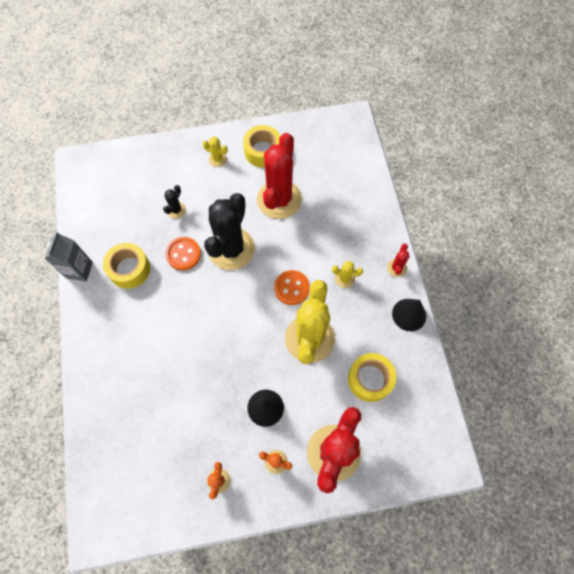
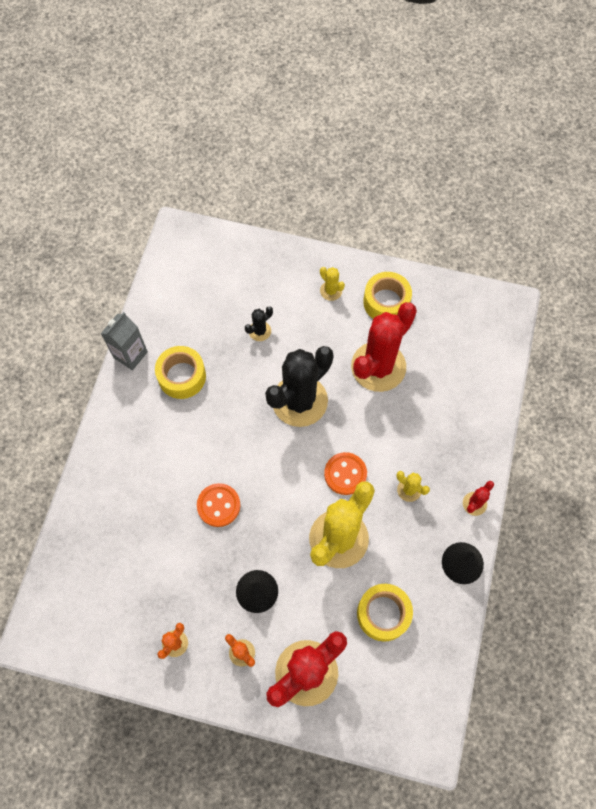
camera: 25 degrees right, 0 degrees up
orange button [165,237,201,270] -> orange button moved to [197,483,240,527]

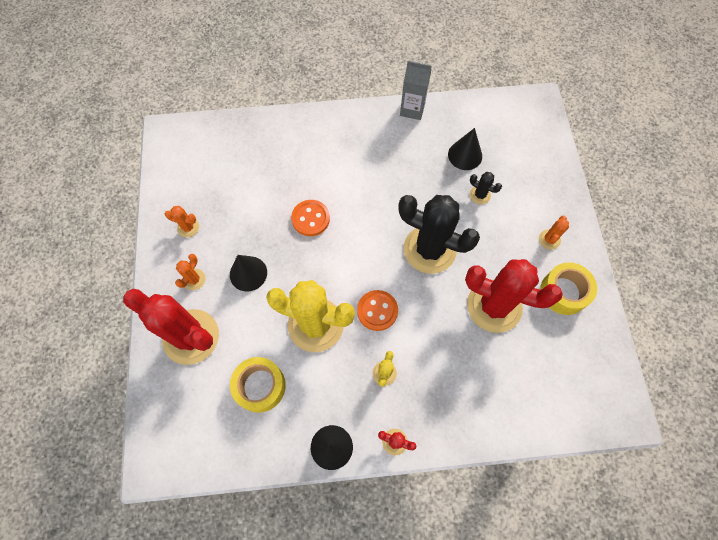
camera: 70 degrees right, 0 degrees up
yellow tape [155,346,206,399] -> none
yellow cactus [320,267,345,301] -> orange cactus [539,216,569,250]
none -> black cone [448,128,482,170]

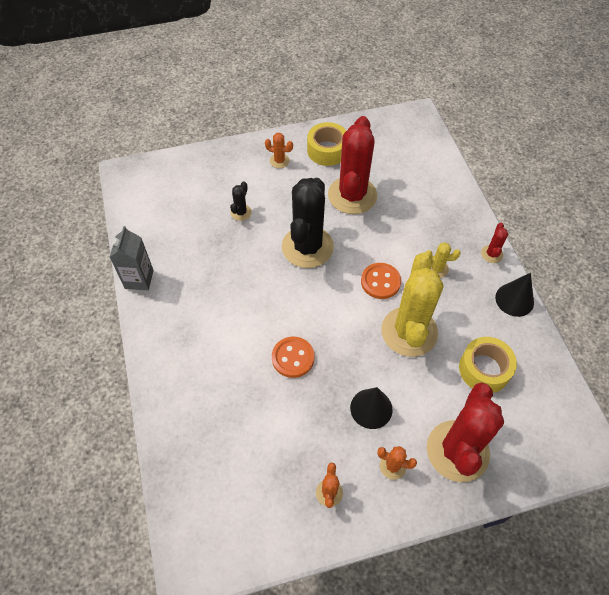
camera: 100 degrees left, 10 degrees down
black cone [448,128,482,170] -> none

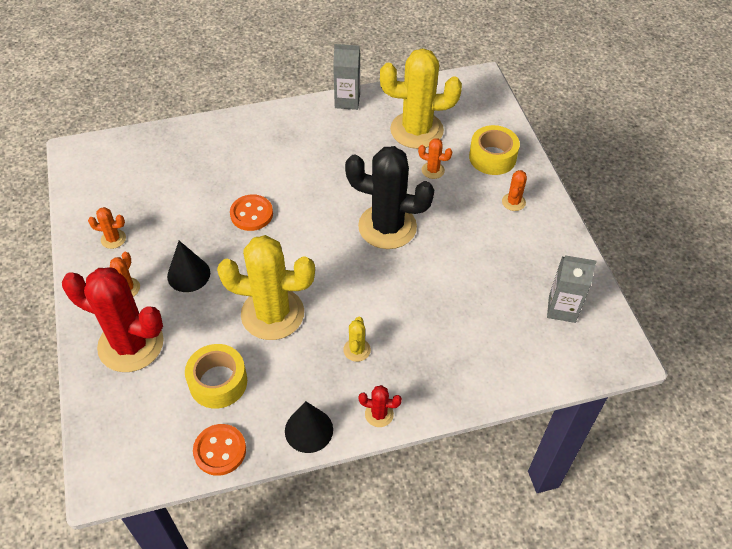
camera: 90 degrees right, 5 degrees down
black cactus [230,181,252,221] -> orange cactus [418,138,452,179]
yellow tape [307,122,346,166] -> yellow tape moved to [469,125,520,175]
red cactus [328,116,377,214] -> none
orange button [361,263,401,299] -> orange button moved to [193,424,246,476]
none -> yellow cactus [380,48,462,149]
none -> grey carton [547,255,597,323]

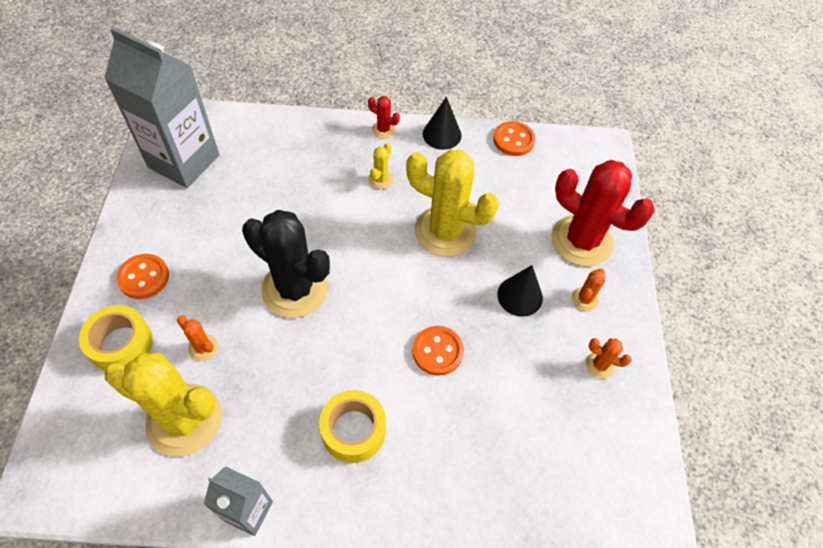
camera: 165 degrees left, 5 degrees up
yellow tape [185,344,247,408] -> yellow tape moved to [319,390,386,463]
orange cactus [502,170,527,211] -> orange button [116,254,169,299]
grey carton [547,255,597,323] -> grey carton [104,27,220,188], size x1.89

